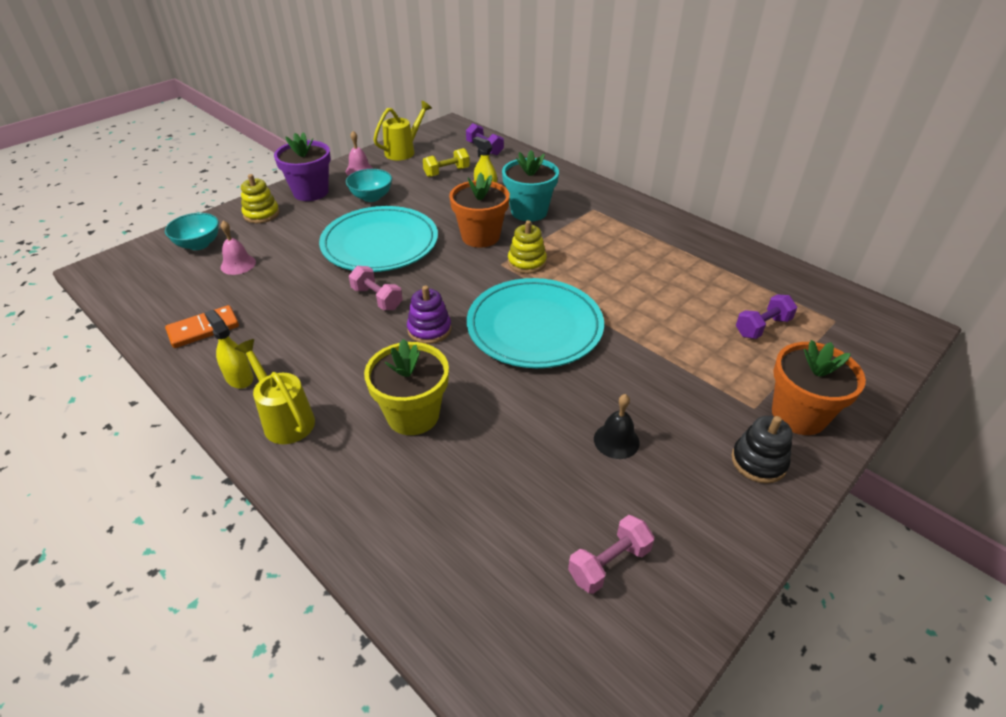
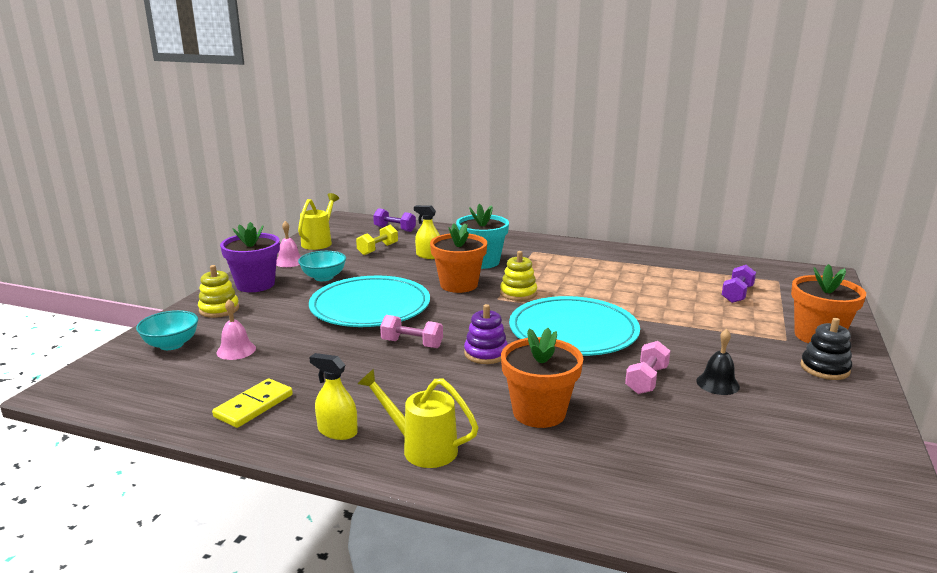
camera: 25 degrees left, 20 degrees down
orange domino [165,305,239,348] -> yellow domino [212,378,293,428]
yellow flower pot [364,339,449,435] -> orange flower pot [501,328,583,428]
pink dumbbell [568,515,654,594] -> pink dumbbell moved to [625,341,670,394]

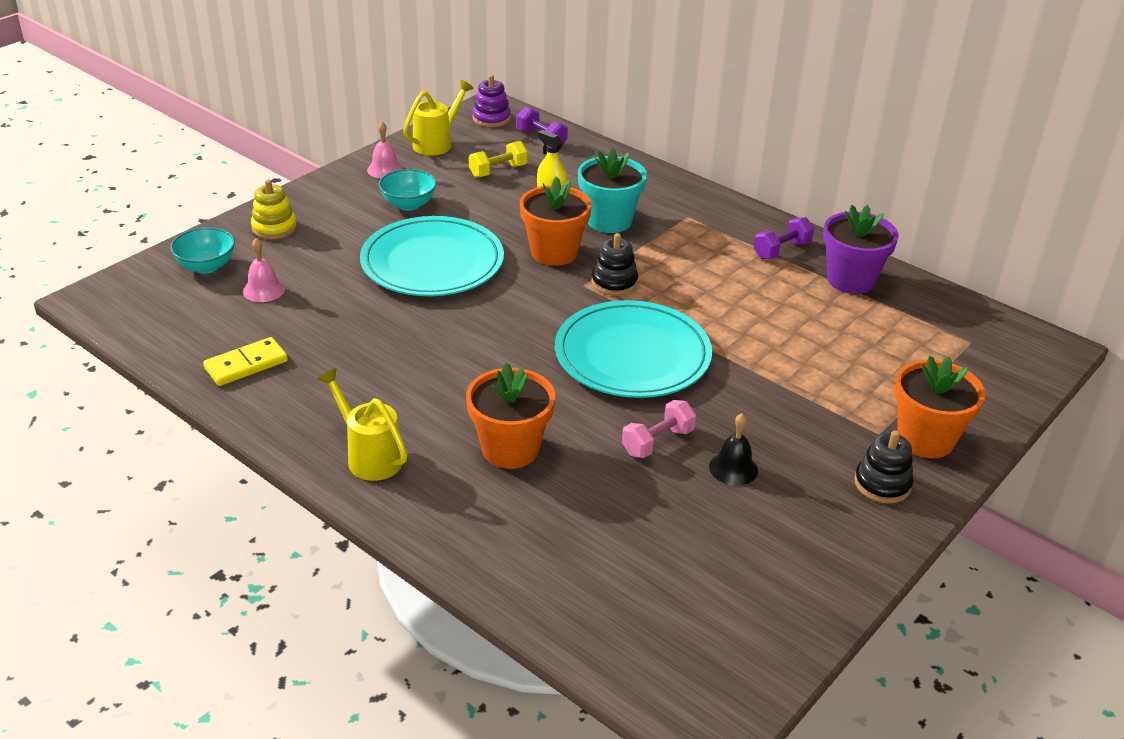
camera: 20 degrees right, 15 degrees up
purple flower pot [220,222,280,292] -> purple flower pot moved to [823,205,899,294]
yellow spray bottle [309,353,358,440] -> none
pink dumbbell [380,315,443,348] -> none
purple stacking toy [464,304,508,364] -> purple stacking toy moved to [472,75,511,127]
yellow stacking toy [500,251,537,301] -> black stacking toy [591,233,638,296]
purple dumbbell [722,265,756,303] -> purple dumbbell moved to [754,217,814,259]

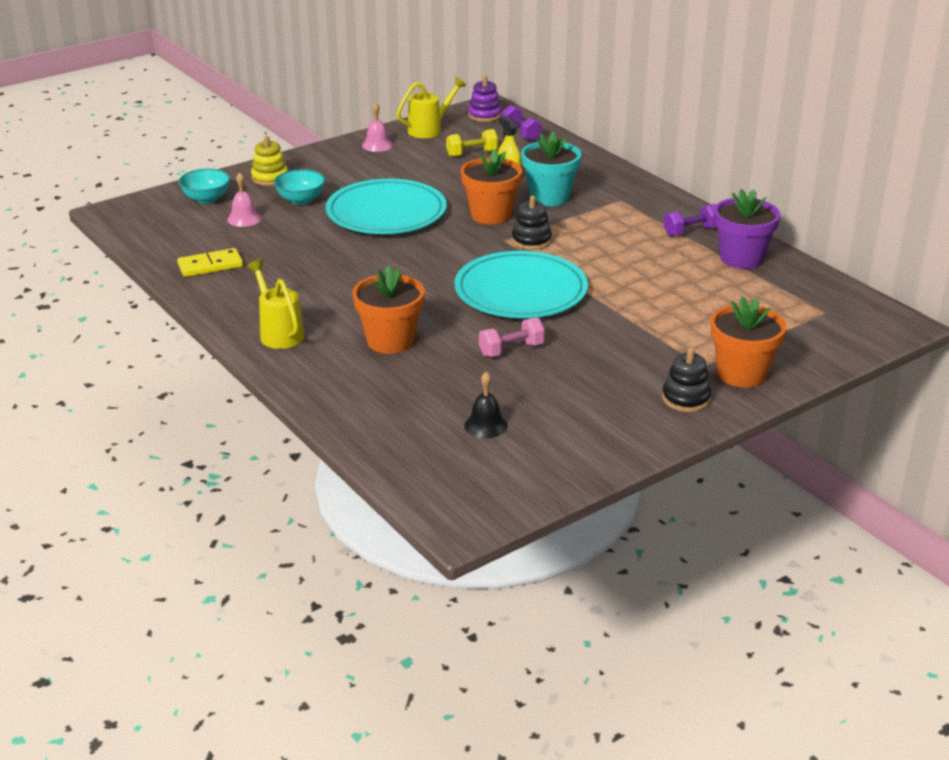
camera: 15 degrees right, 5 degrees down
turquoise bowl [378,169,437,211] -> turquoise bowl moved to [274,169,325,205]
black bell [709,413,758,486] -> black bell moved to [464,372,507,438]

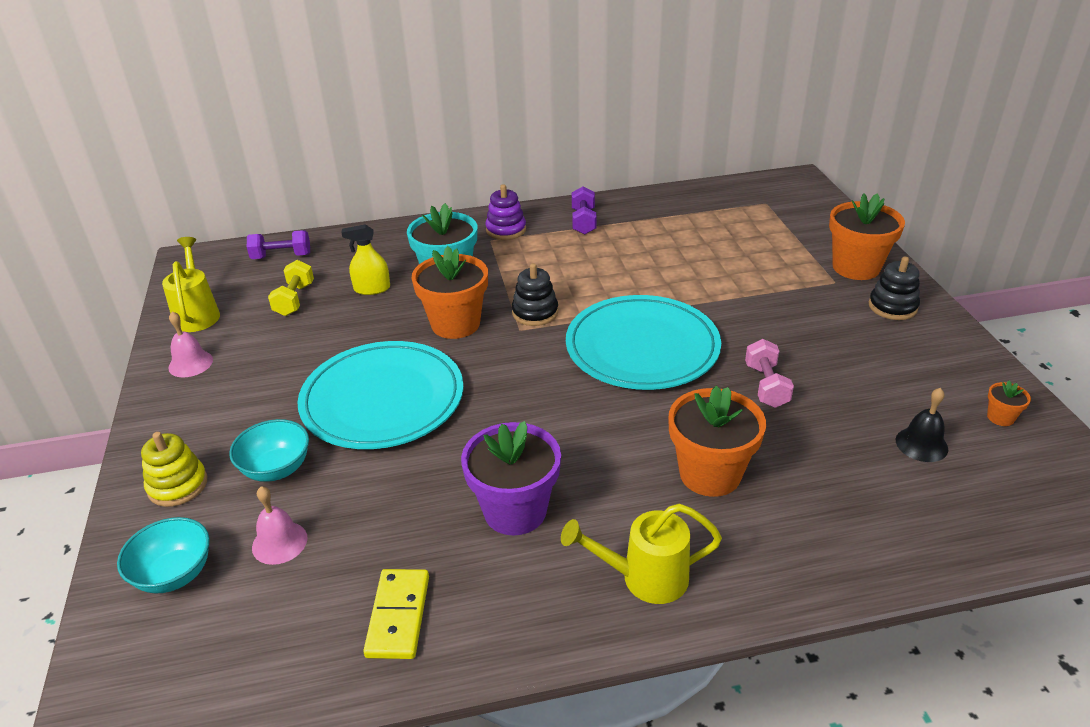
camera: 65 degrees left, 5 degrees up
purple stacking toy [468,76,502,122] -> purple stacking toy moved to [485,184,526,240]
purple flower pot [714,189,780,269] -> purple flower pot moved to [461,421,561,535]
none -> orange flower pot [987,380,1031,426]

